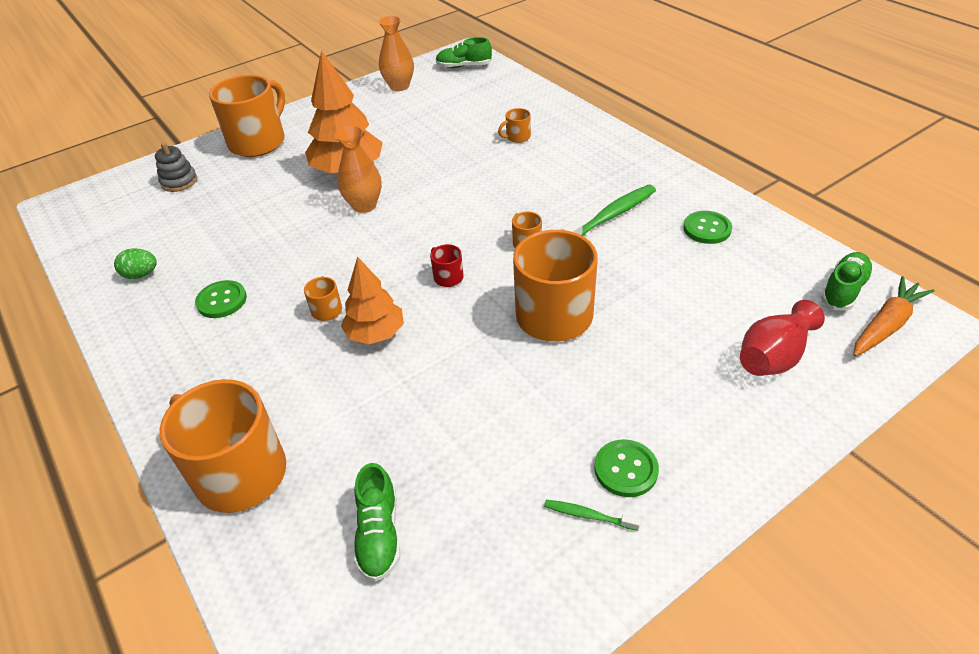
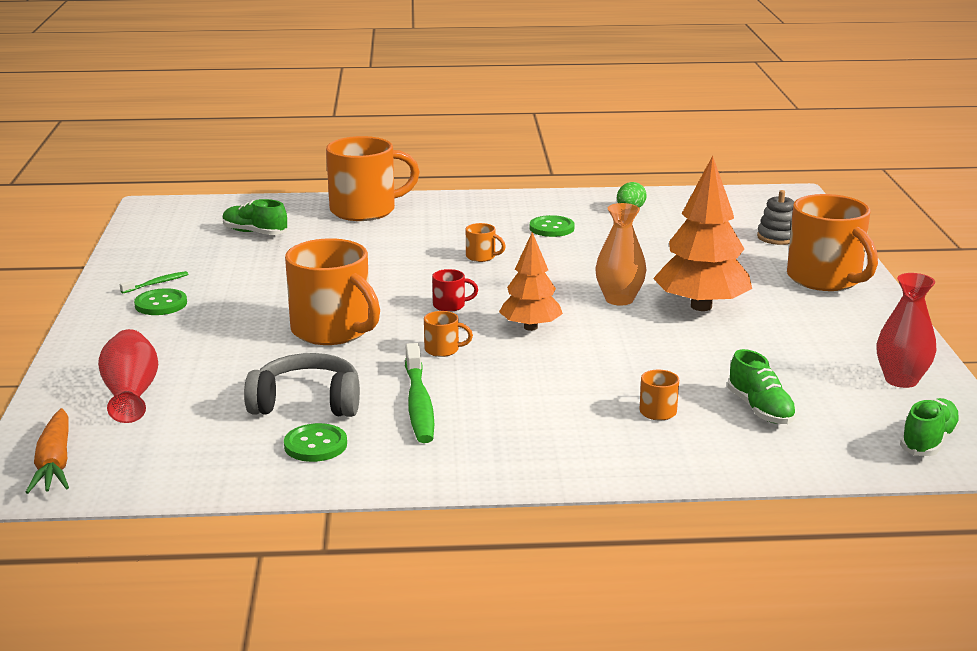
camera: 120 degrees right, 20 degrees down
orange tree [341,256,404,344] -> orange tree moved to [499,232,563,331]
orange vase [378,16,414,91] -> red vase [877,273,936,388]
green shoe [821,252,874,311] -> green shoe moved to [727,349,797,424]
none -> grey headphones [244,353,360,417]

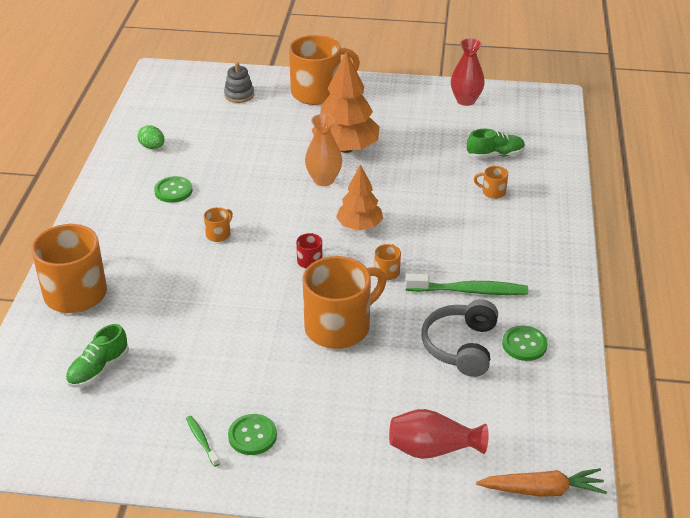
camera: 80 degrees left, 15 degrees up
green shoe [900,398,961,456] -> none

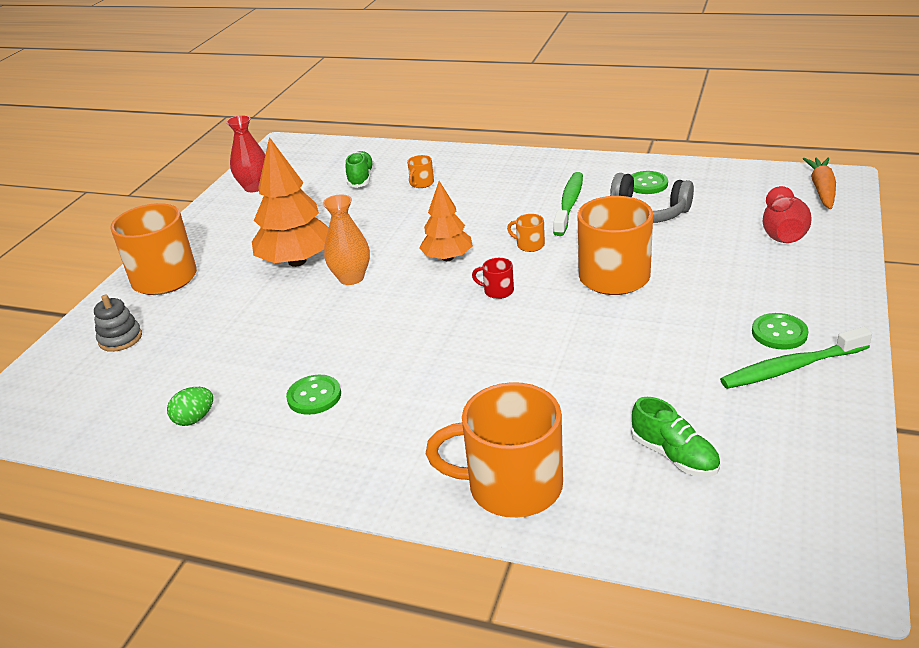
camera: 75 degrees left, 5 degrees down
green toothbrush [186,416,220,467] -> green toothbrush [720,327,872,389], size x2.01
orange mug [204,207,233,242] -> none

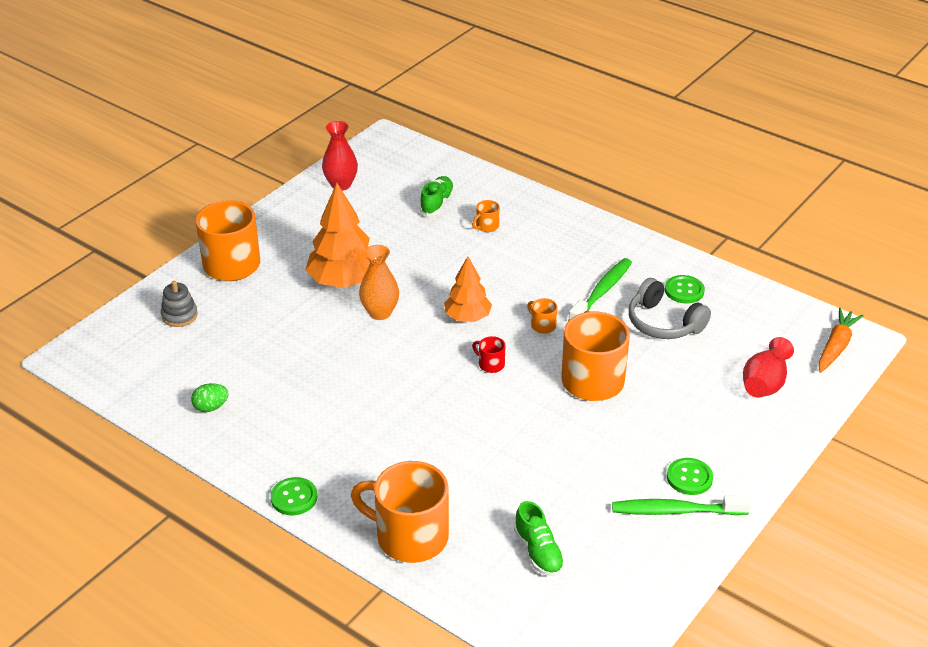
camera: 15 degrees right, 5 degrees up
green button [286,375,341,415] -> green button moved to [270,477,317,515]

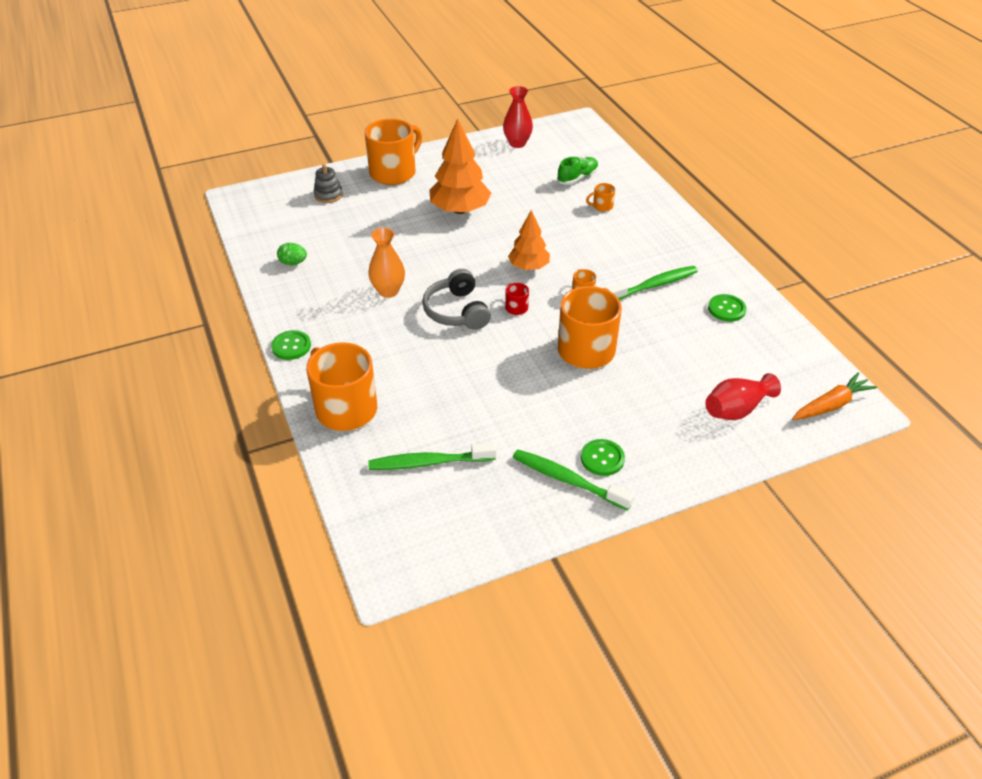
camera: 30 degrees right, 5 degrees up
orange vase [359,245,399,320] -> orange vase moved to [368,228,405,298]
green shoe [514,501,565,576] -> green toothbrush [368,443,496,470]
grey headphones [629,278,711,339] -> grey headphones moved to [422,269,491,330]

